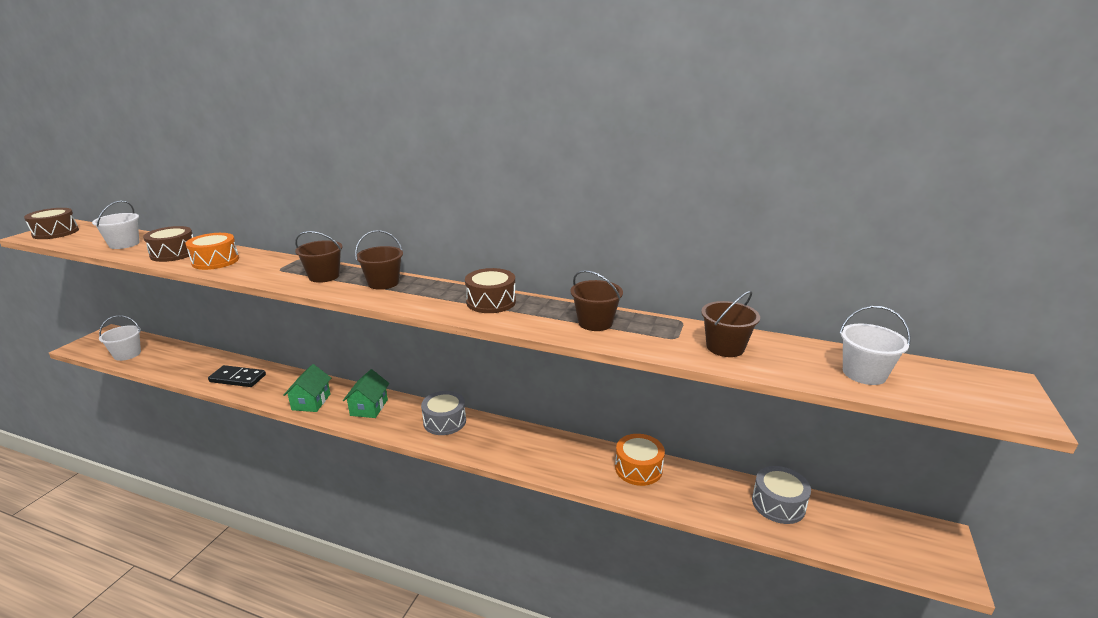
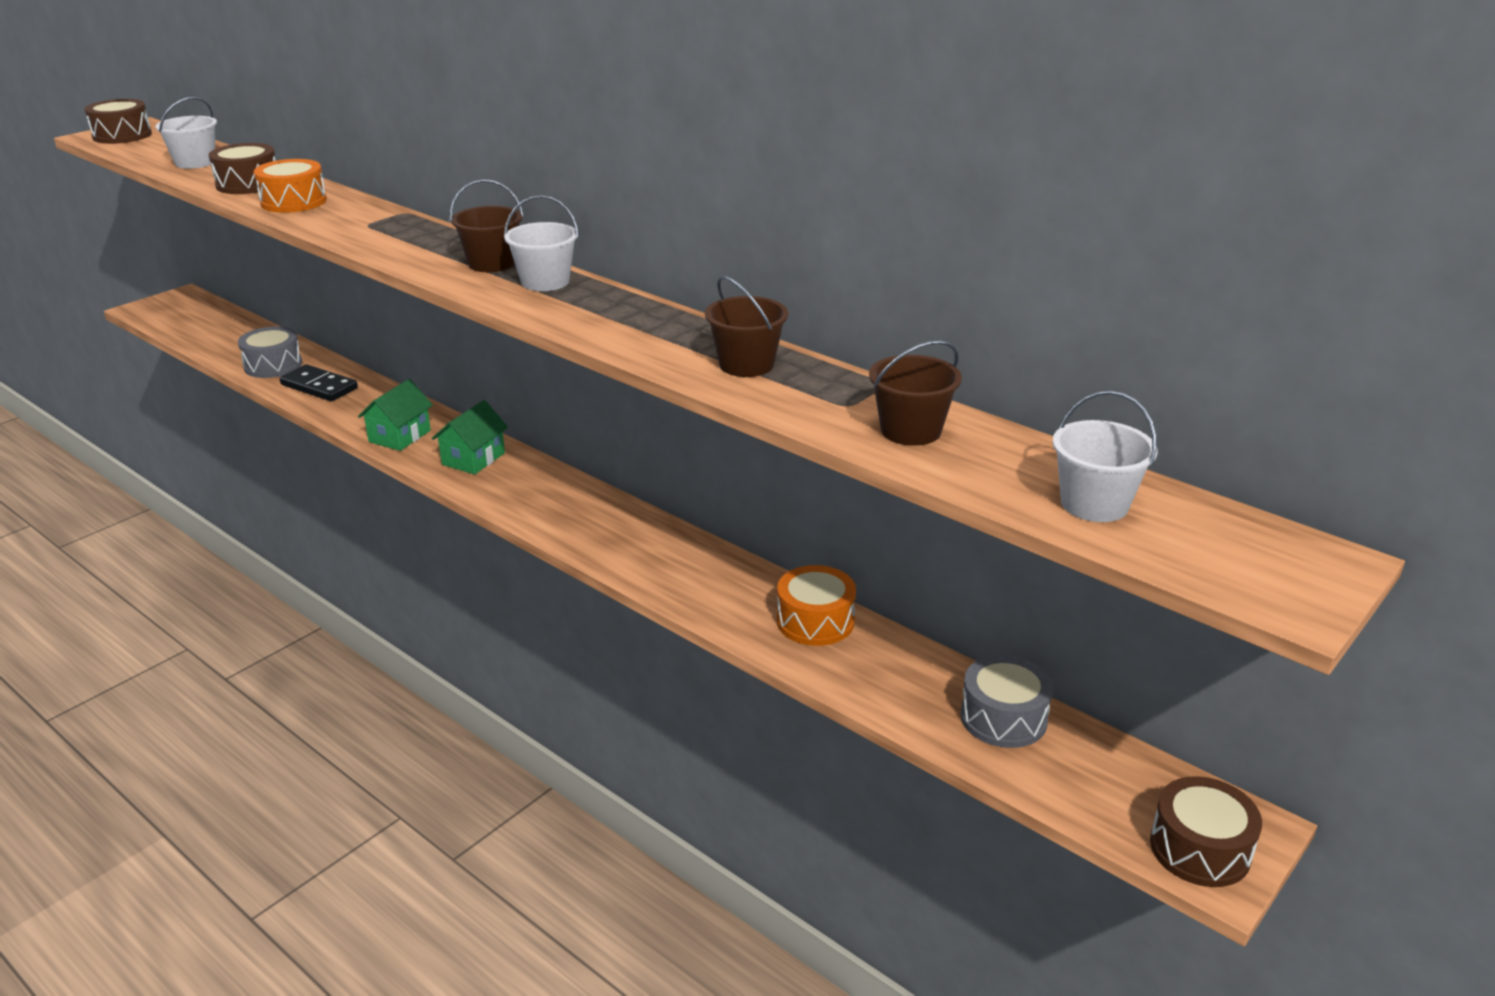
camera: 20 degrees right, 5 degrees up
white bucket [99,315,141,361] -> white bucket moved to [504,195,579,291]
brown bucket [295,231,342,283] -> none
grey drum [421,391,466,435] -> grey drum moved to [238,326,302,378]
brown drum [465,268,516,313] -> brown drum moved to [1150,776,1262,887]

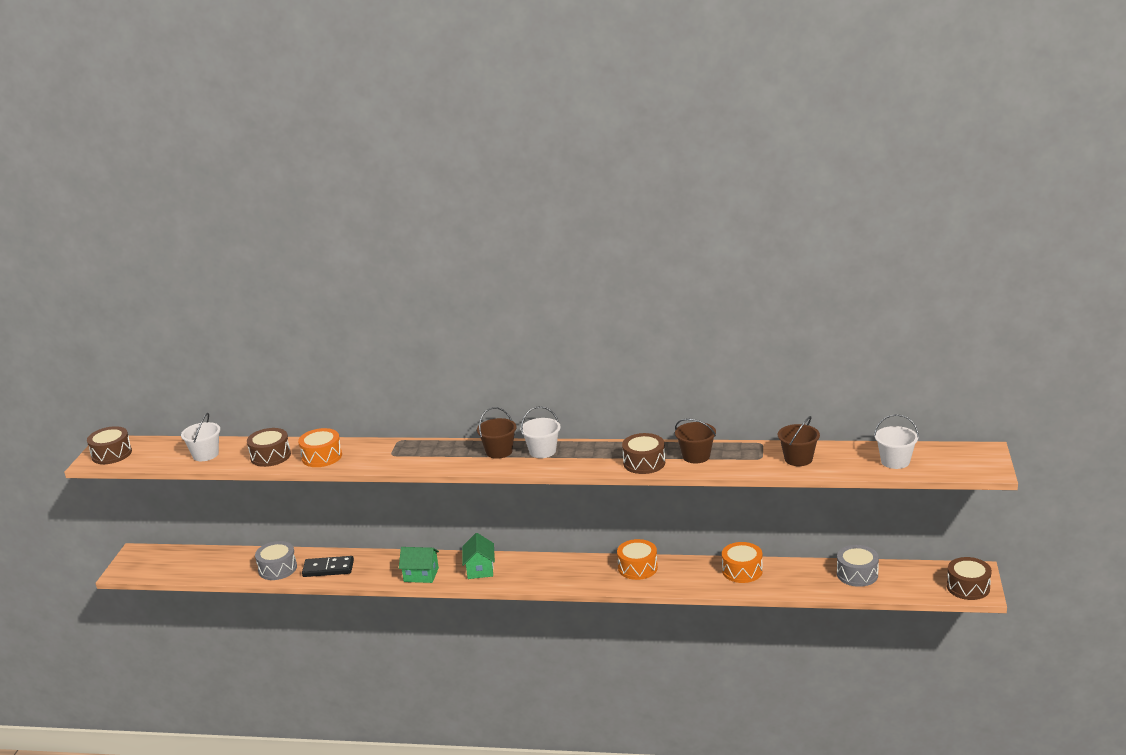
camera: 30 degrees left, 5 degrees down
green house [358,379,433,451] -> green house turned 75 degrees counterclockwise [399,547,439,583]
none -> orange drum [617,539,658,580]
none -> brown drum [622,433,665,474]

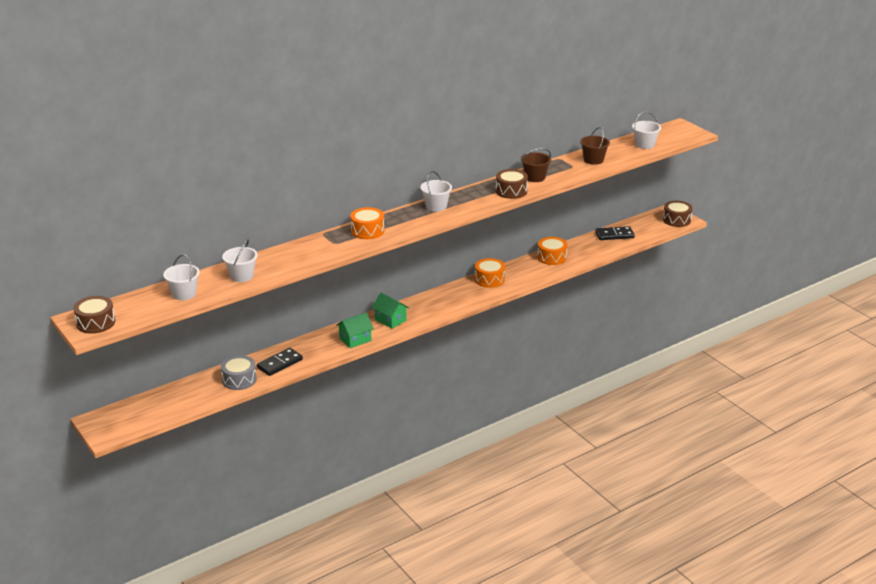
camera: 45 degrees left, 5 degrees up
brown drum [247,428,291,467] -> white bucket [222,239,258,282]
orange drum [298,428,342,467] -> orange drum moved to [350,207,385,239]
brown bucket [477,407,517,459] -> none
grey drum [837,545,879,587] -> black domino [595,226,635,240]

